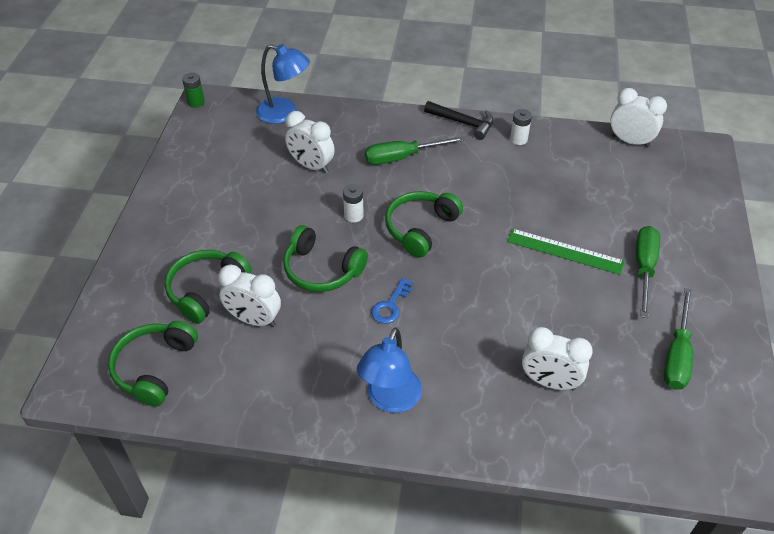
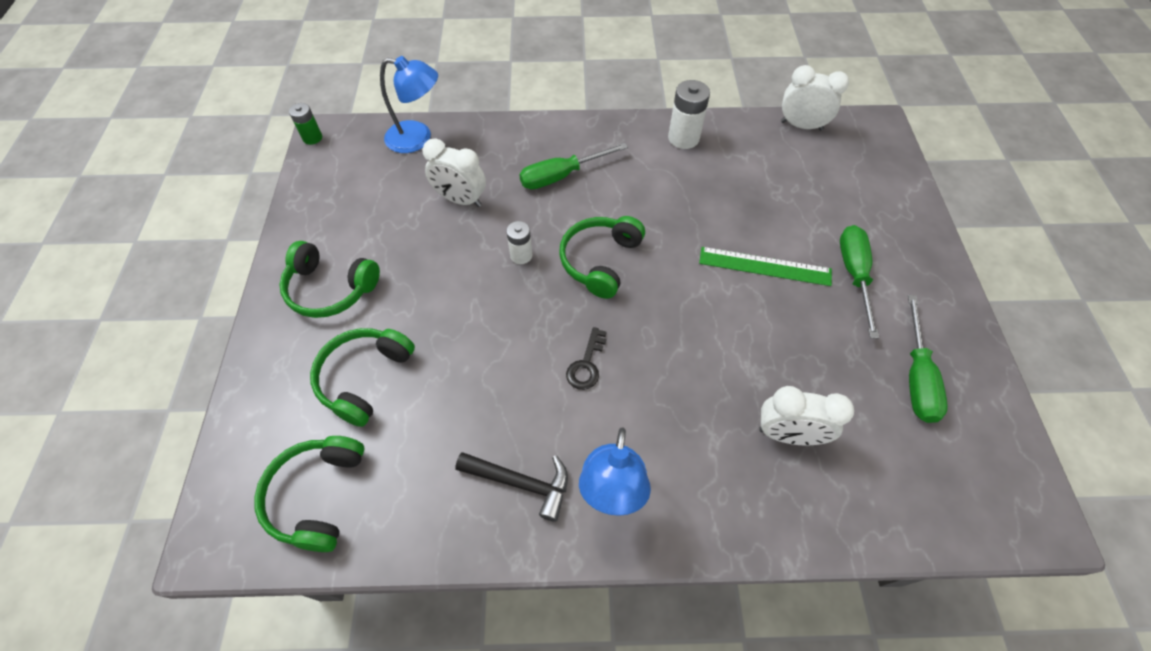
camera: 10 degrees left, 10 degrees up
white clock [218,265,281,327] -> none
green headphones [283,225,368,292] -> green headphones moved to [279,241,380,318]
blue key [371,278,413,324] -> black key [566,327,607,390]
black hammer [424,101,493,140] -> black hammer moved to [455,452,568,522]
white battery [510,109,532,145] -> white battery [668,80,710,149], size x1.61

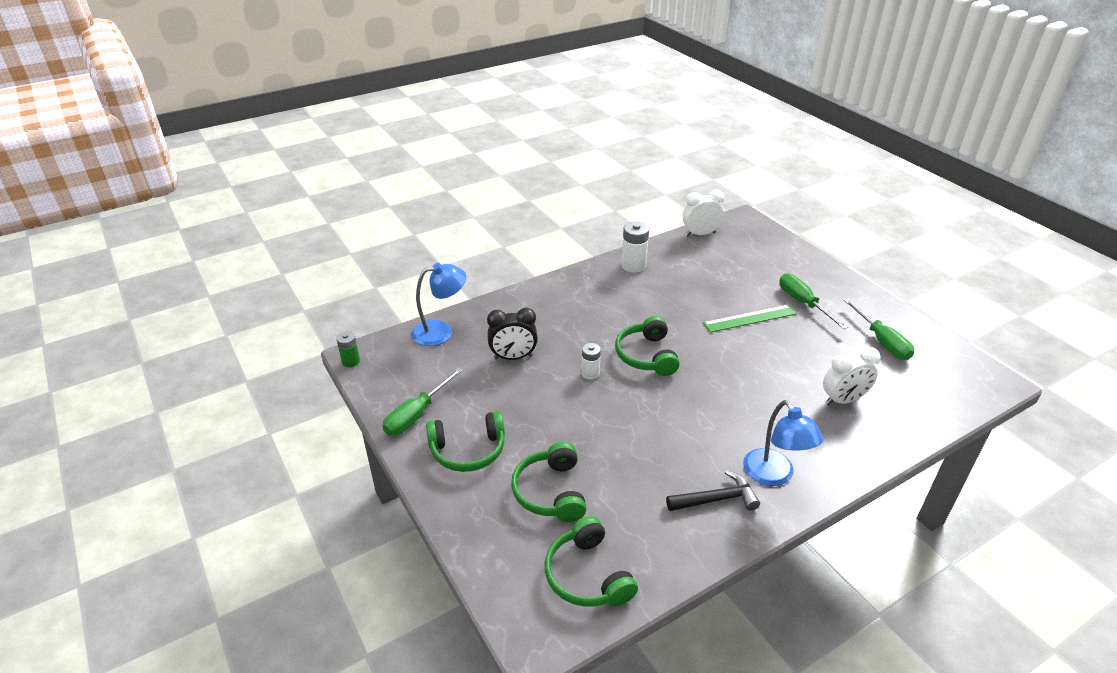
camera: 30 degrees left, 20 degrees down
white clock [422,138,486,207] -> black clock [487,308,538,360]
green screwdriver [519,143,628,189] -> green screwdriver moved to [382,368,463,436]
black key [566,327,607,390] -> none

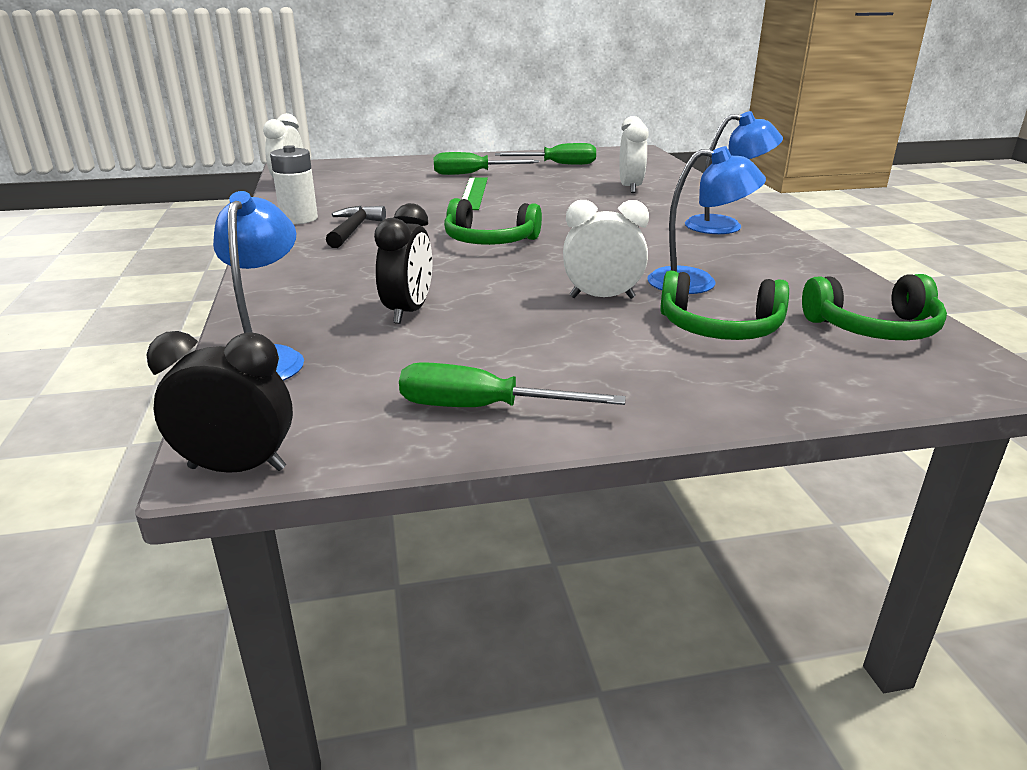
camera: 70 degrees left, 10 degrees down
green battery [336,331,360,367] -> black clock [146,331,293,473]
green screwdriver [382,368,463,436] -> green screwdriver turned 135 degrees clockwise [399,362,626,407]
green headphones [426,411,505,472] -> none
white battery [581,343,601,380] -> none
black hammer [666,470,760,511] -> black hammer moved to [326,206,386,248]
none -> white clock [563,200,649,299]
none -> blue lamp [647,146,766,294]

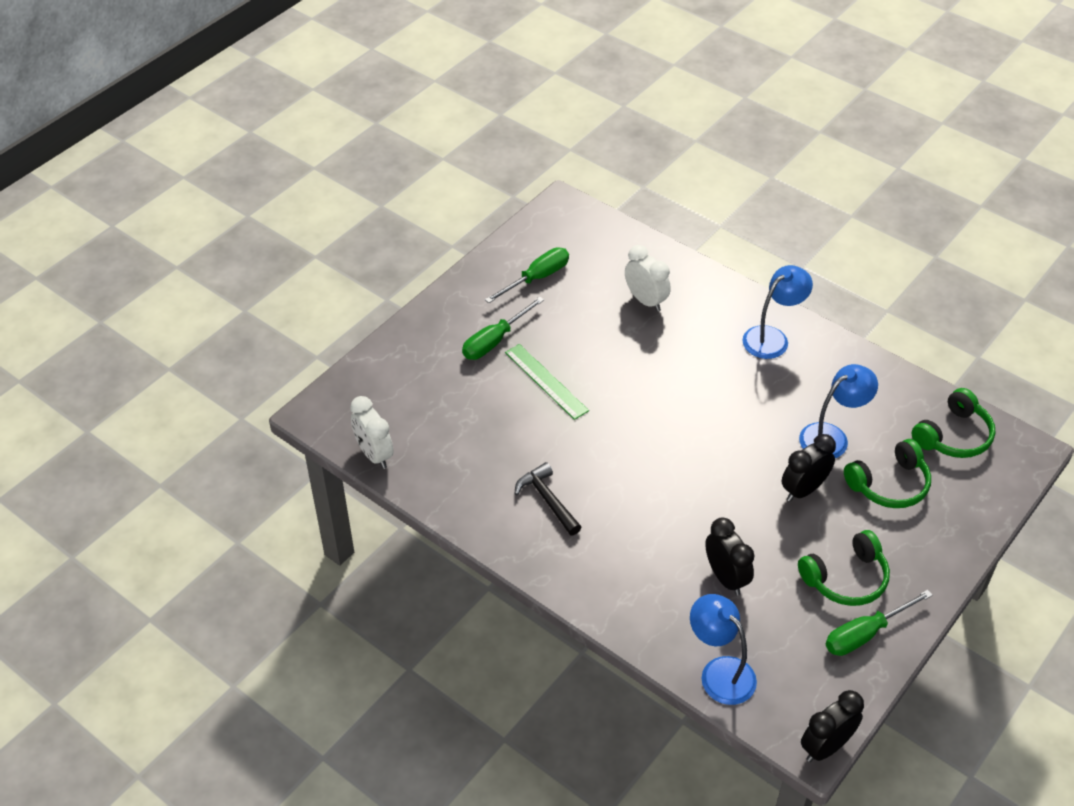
camera: 40 degrees left, 20 degrees up
white battery [270,145,318,224] -> none
green headphones [444,198,542,245] -> green headphones moved to [798,530,890,606]
white clock [563,200,649,299] -> black clock [782,434,836,502]

